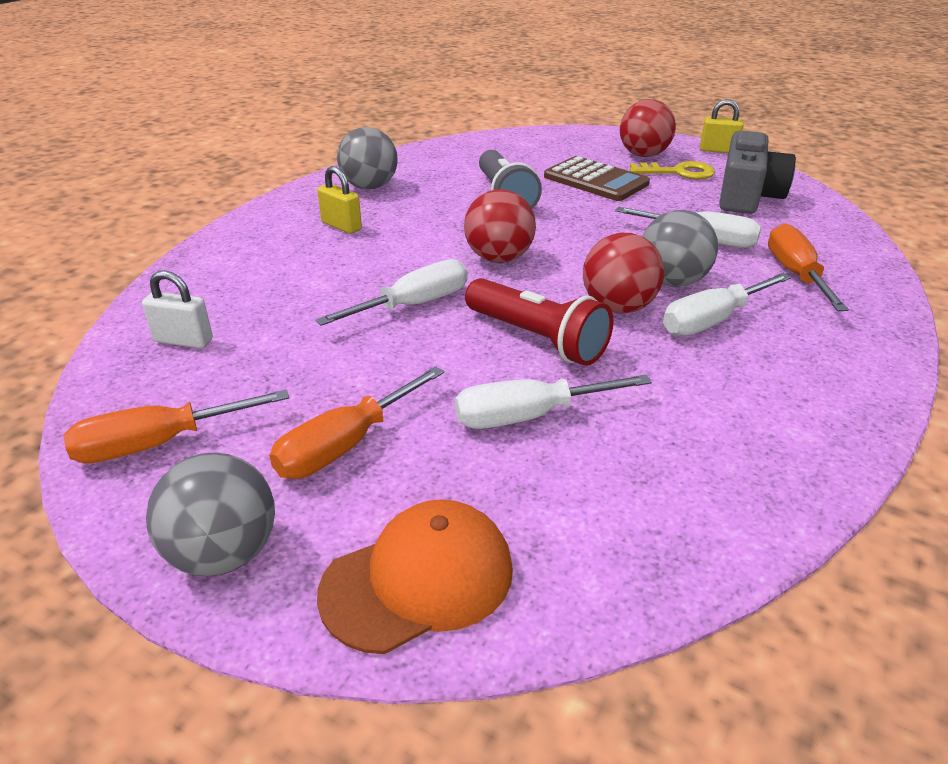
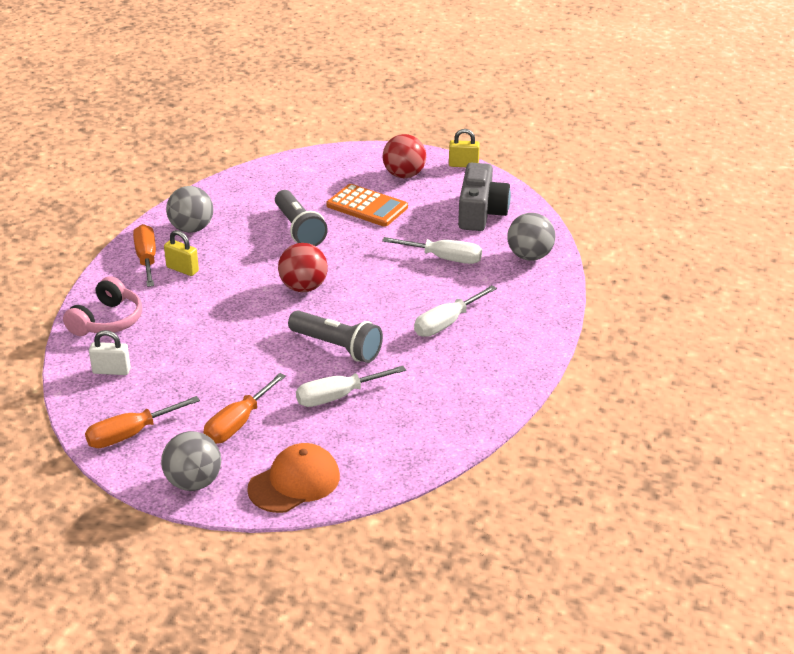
camera: 10 degrees left, 0 degrees up
white screwdriver [316,259,468,326] -> none
red flashlight [465,278,614,366] -> grey flashlight [288,310,383,363]
brown calculator [544,156,650,201] -> orange calculator [326,184,408,227]
red ball [583,233,664,313] -> none
yellow key [630,161,715,179] -> none
grey ball [642,210,718,287] -> grey ball moved to [507,213,555,261]
orange screwdriver [768,223,849,311] -> orange screwdriver moved to [133,224,156,287]
none -> pink headphones [63,276,142,336]

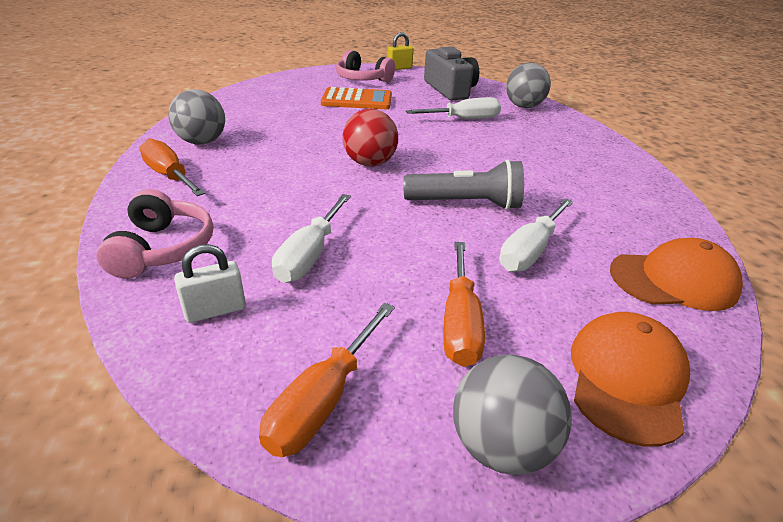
camera: 30 degrees left, 0 degrees up
yellow padlock [164,230,199,276] -> none
grey flashlight [275,190,328,246] -> none
red ball [382,134,426,178] -> pink headphones [336,50,395,82]
white screwdriver [414,285,497,337] -> white screwdriver moved to [272,194,351,283]
none -> orange cap [610,238,743,311]

